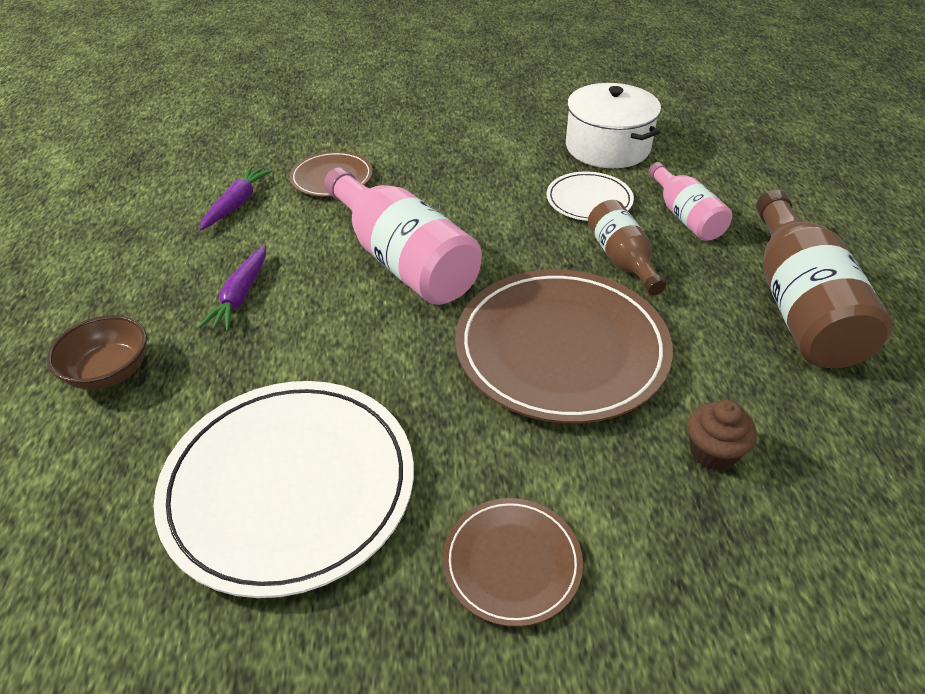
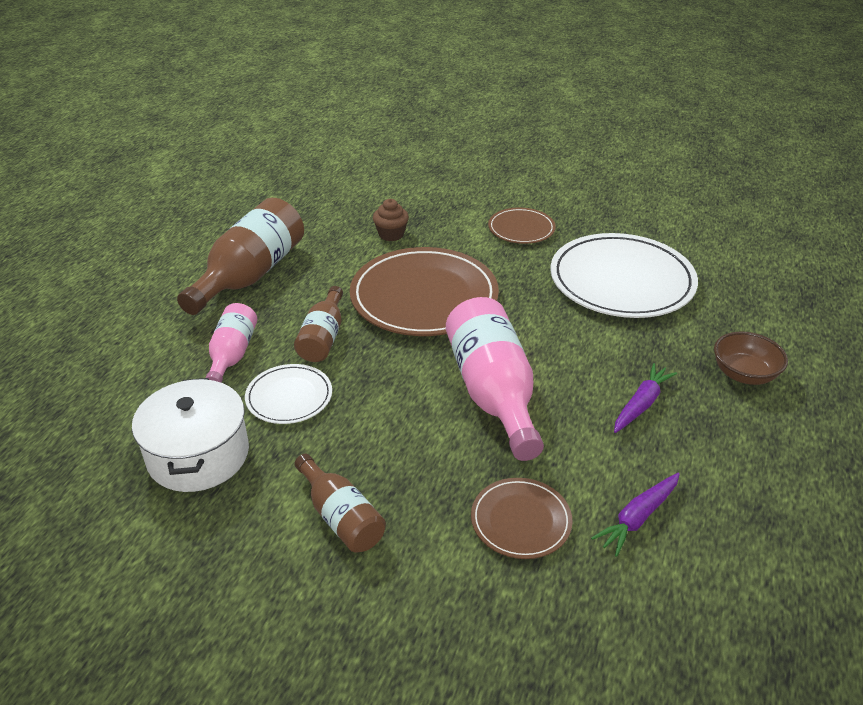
camera: 155 degrees left, 5 degrees down
none -> brown bottle [295,454,386,552]

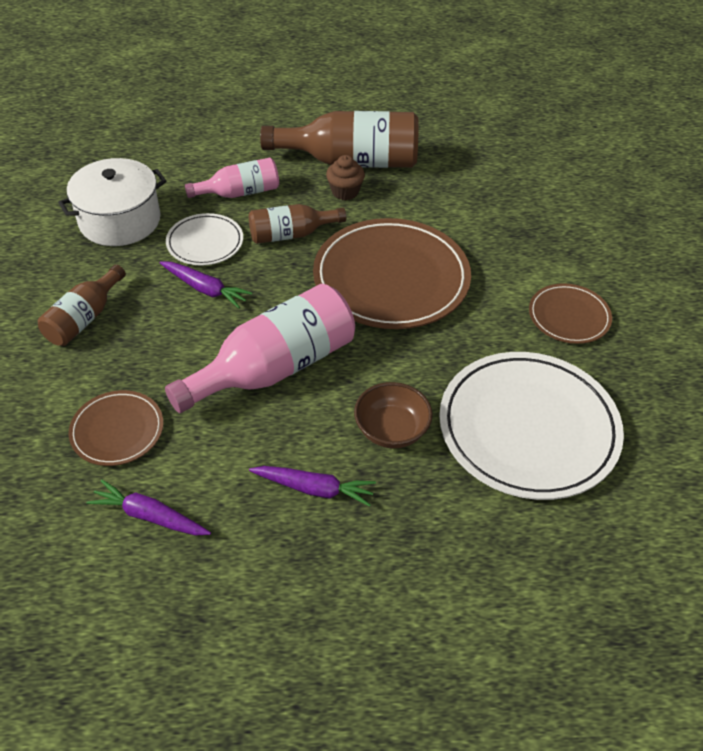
camera: 65 degrees right, 10 degrees up
brown cupcake [373,199,409,241] -> brown cupcake moved to [326,155,365,200]
brown bowl [714,332,788,385] -> brown bowl moved to [354,382,433,448]
none -> purple carrot [159,261,252,309]

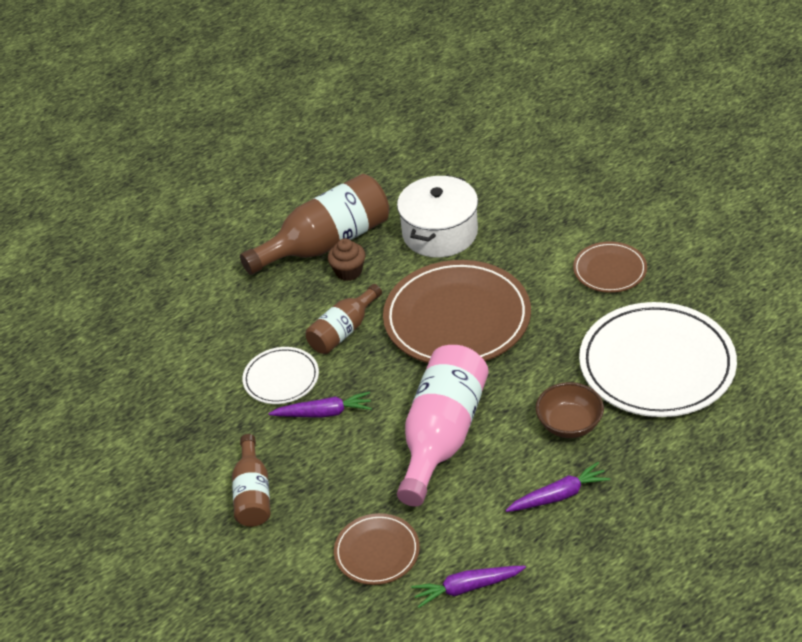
camera: 30 degrees left, 5 degrees down
white pot [58,158,167,246] -> white pot moved to [397,175,478,257]
pink bottle [185,158,279,198] -> none

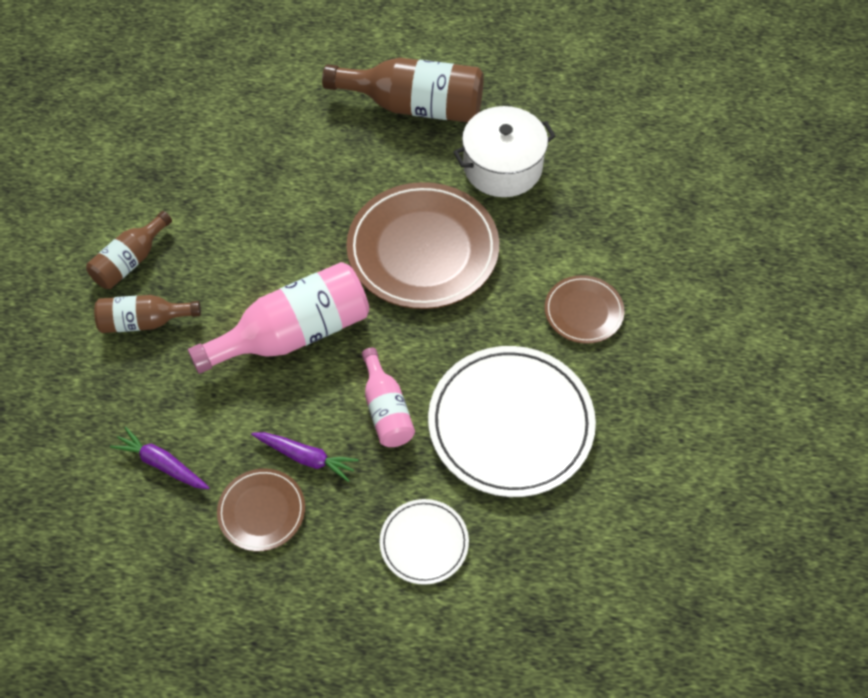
camera: 40 degrees right, 15 degrees up
white plate [242,347,319,404] -> white plate moved to [380,499,469,585]
purple carrot [268,392,372,418] -> none
brown bottle [306,284,382,354] -> brown bottle moved to [94,295,201,333]
brown cupcake [328,238,366,281] -> none
brown plate [334,513,420,585] -> brown plate moved to [217,468,305,551]
brown bowl [536,382,604,438] -> pink bottle [362,348,415,447]

